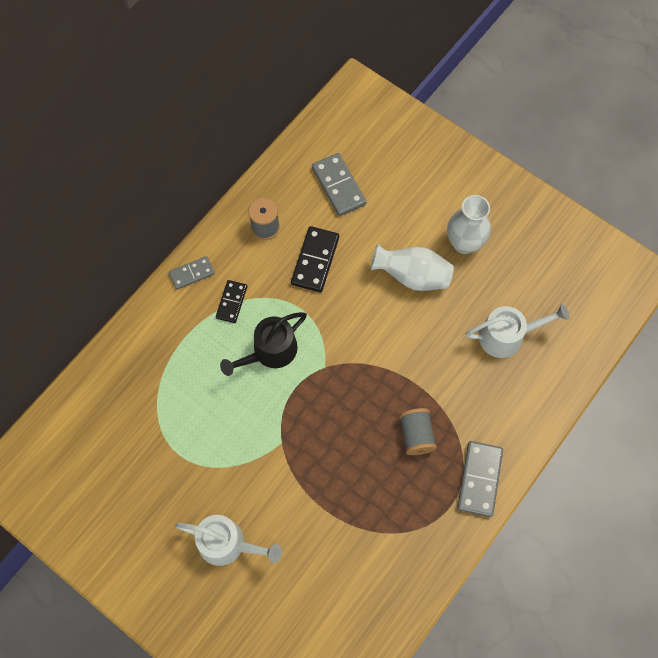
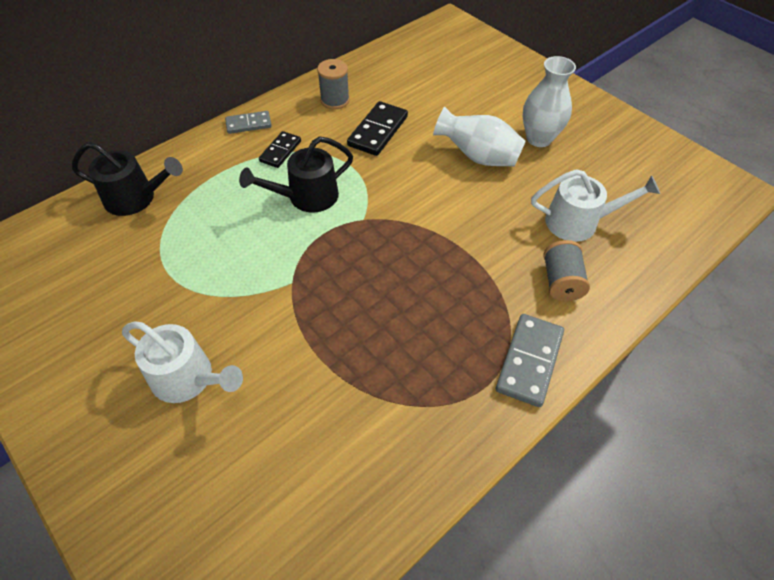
camera: 10 degrees right, 15 degrees down
grey domino [312,153,366,216] -> none
grey spool [399,408,437,455] -> grey spool moved to [543,240,590,301]
none -> black watering can [72,142,183,216]

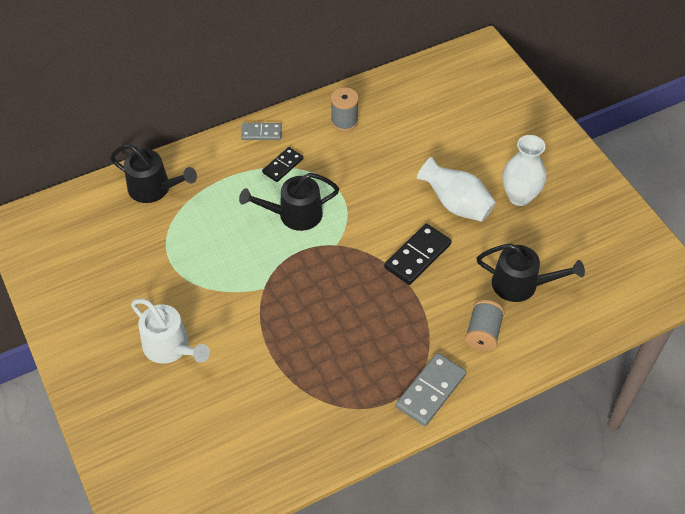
camera: 15 degrees right, 0 degrees up
black domino [347,101,408,156] -> black domino moved to [384,223,451,285]
white watering can [531,169,660,242] -> black watering can [477,244,585,302]

